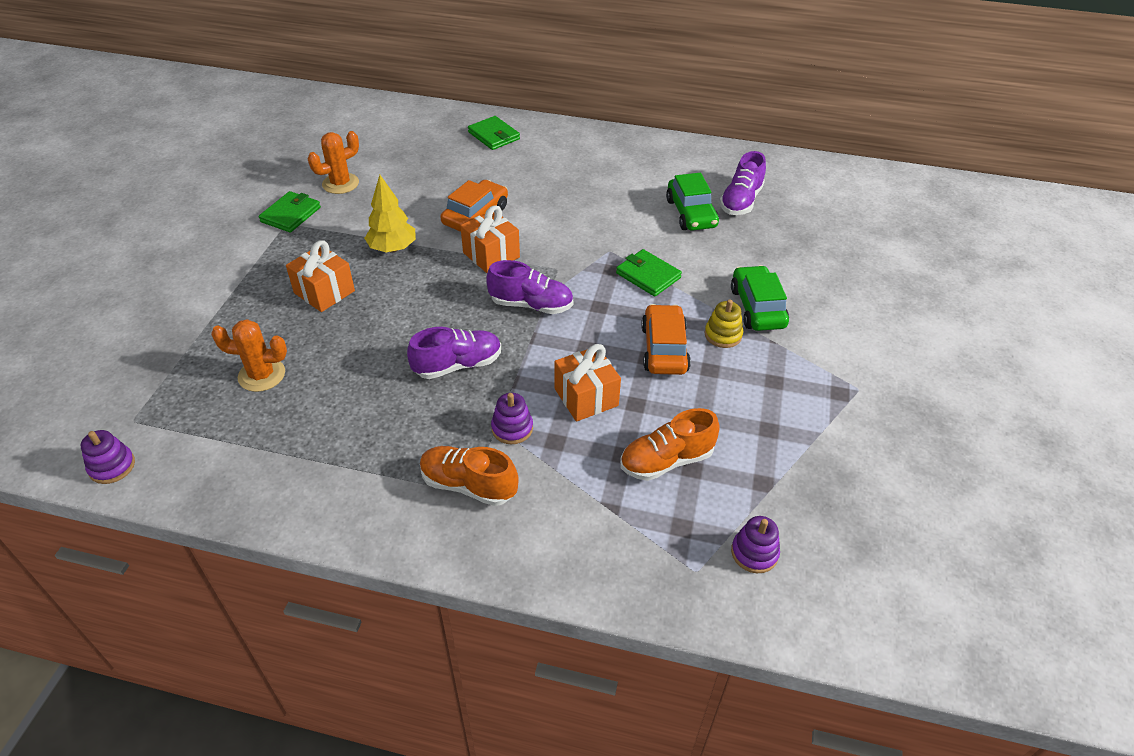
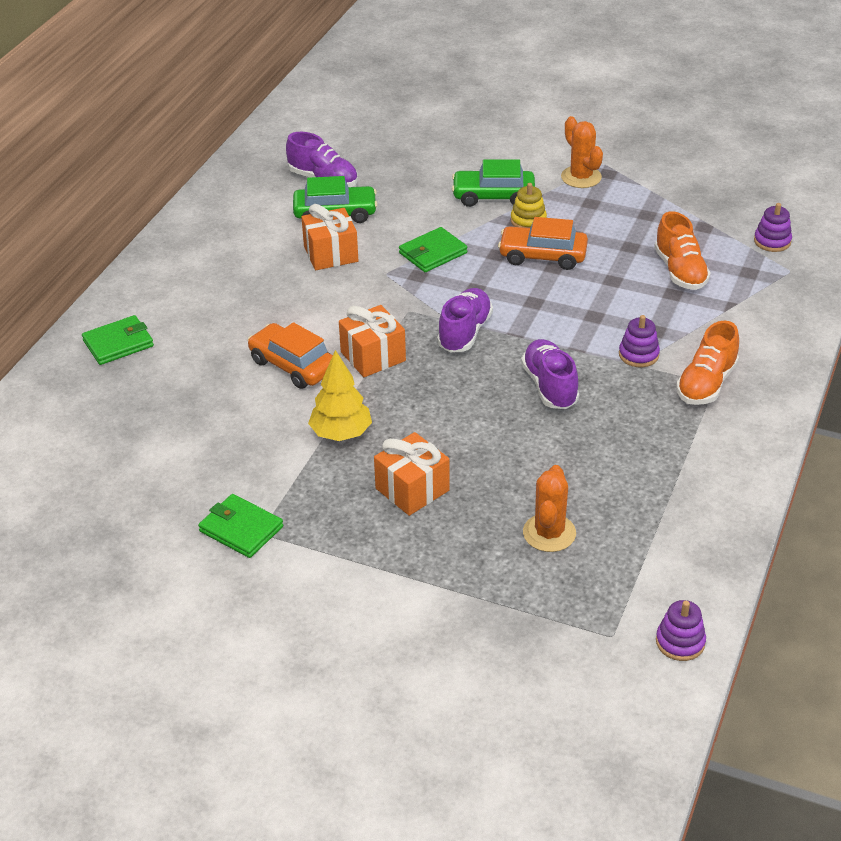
camera: 80 degrees left, 5 degrees down
orange cactus [308,131,359,194] -> orange cactus moved to [561,116,603,188]
orange gift [554,344,621,422] -> orange gift moved to [301,204,358,270]

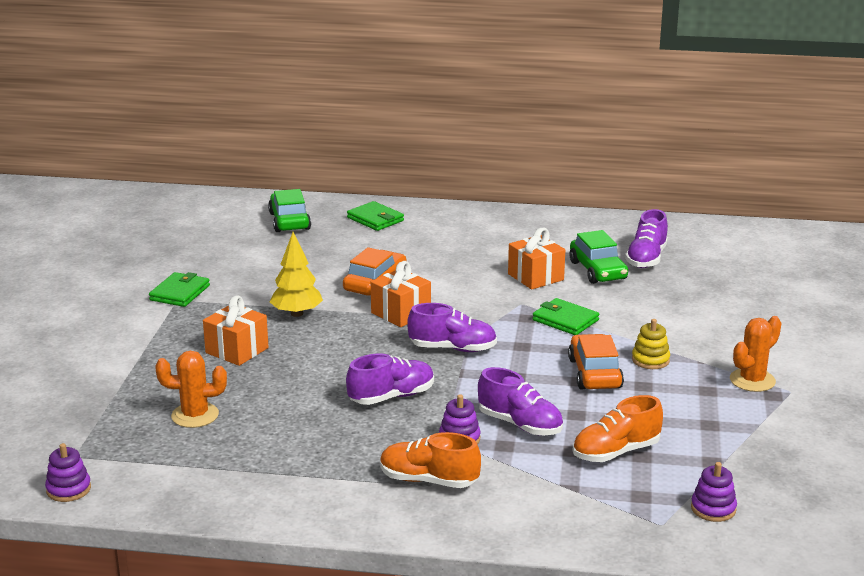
camera: 75 degrees right, 15 degrees down
green car [452,159,535,207] -> green car moved to [268,189,311,232]
none -> purple shoe [478,367,563,436]

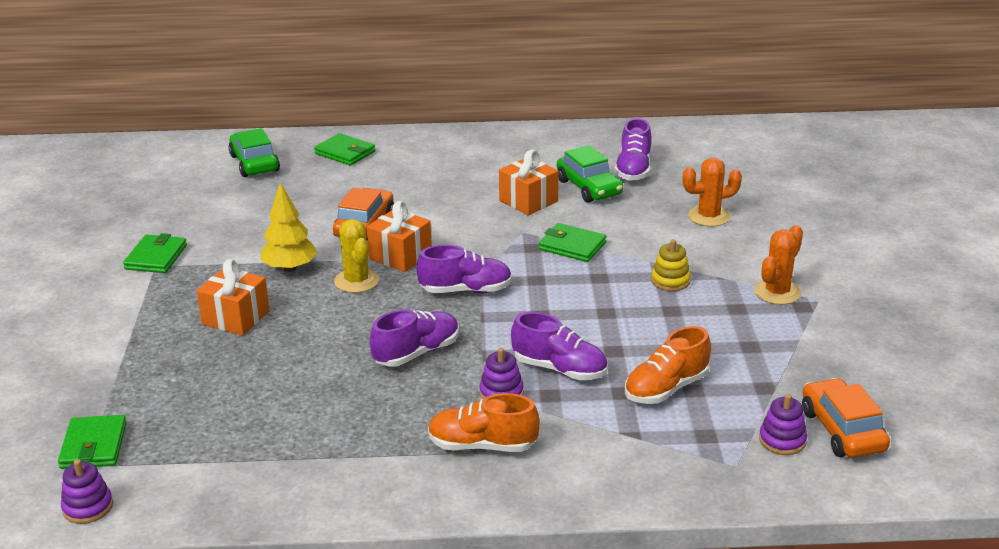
camera: 10 degrees left, 5 degrees up
orange cactus [155,351,227,428] -> orange cactus moved to [682,158,742,227]
orange car [568,334,624,389] -> orange car moved to [802,378,890,458]
none -> green wallet [58,415,127,469]
none -> yellow cactus [334,219,379,293]

